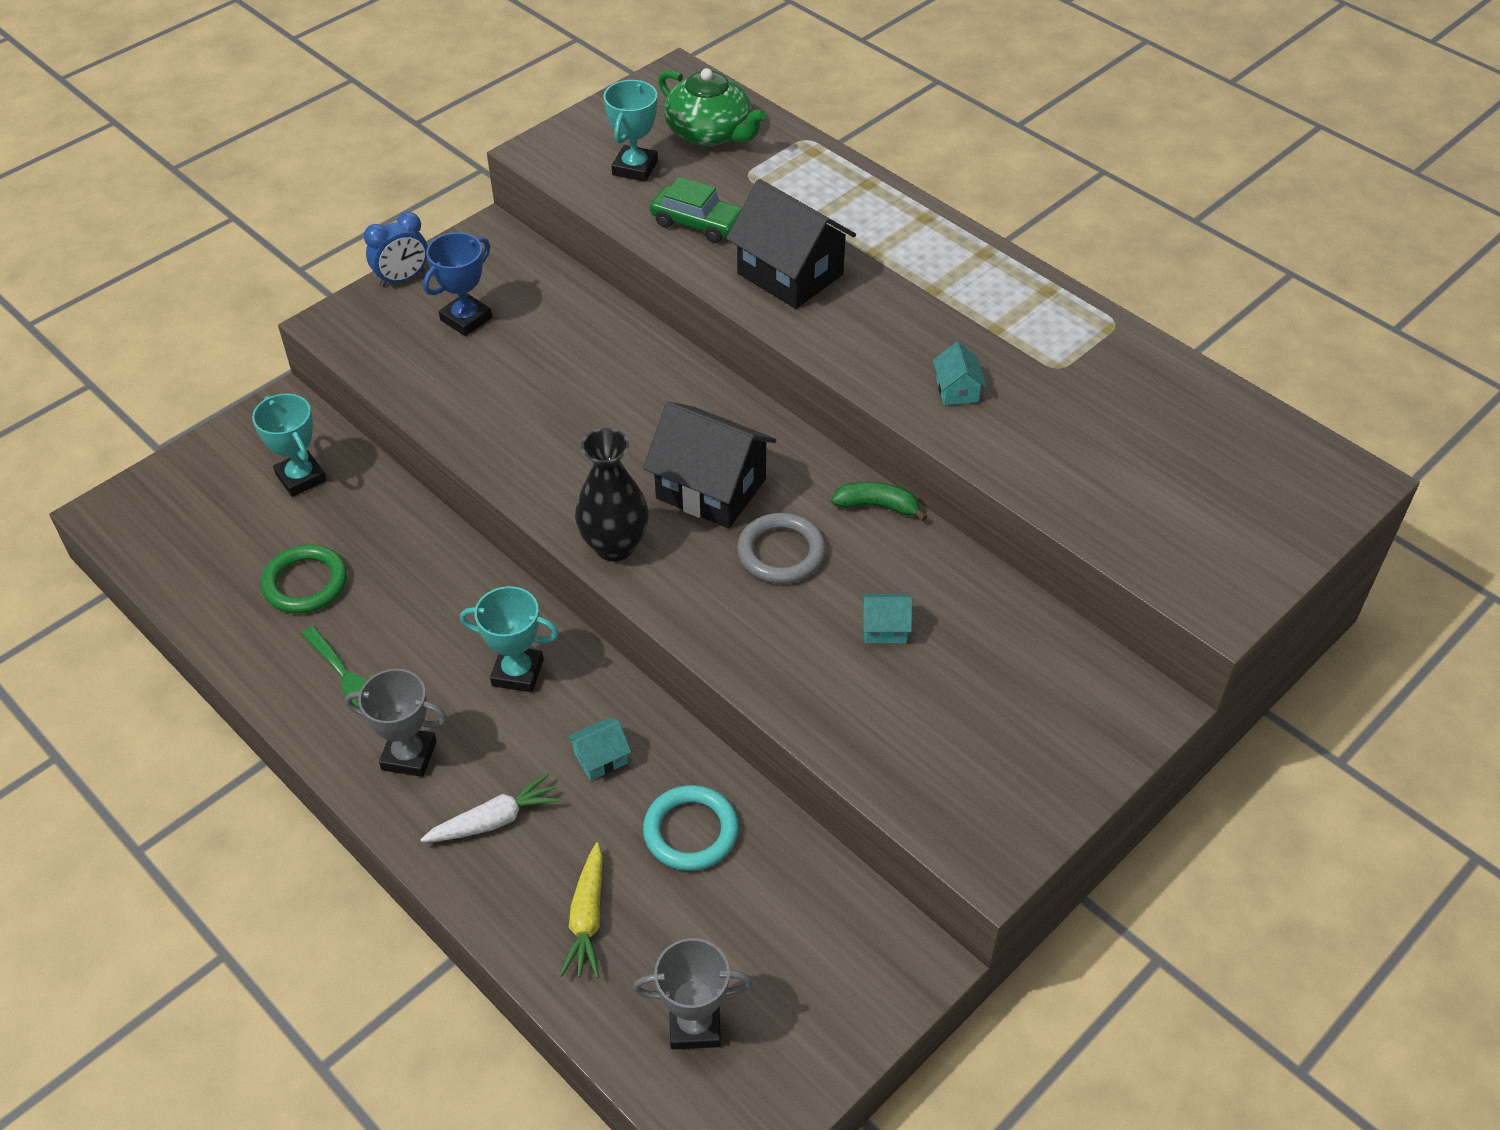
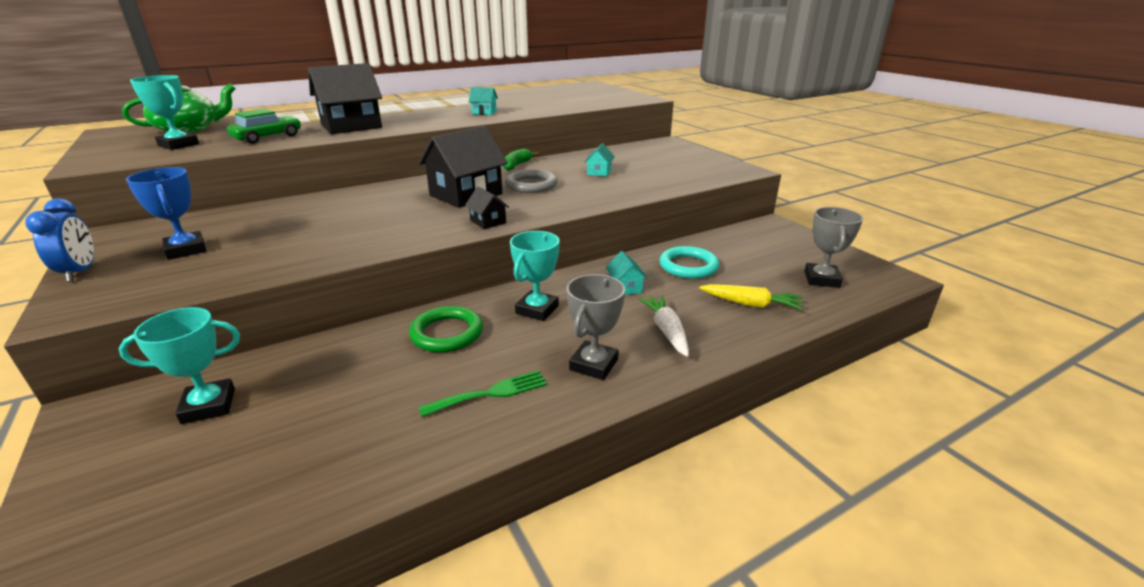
camera: 75 degrees left, 20 degrees down
green ring [261,545,347,613] -> green ring moved to [409,306,483,352]
black vase [575,428,649,561] -> black house [465,187,509,229]

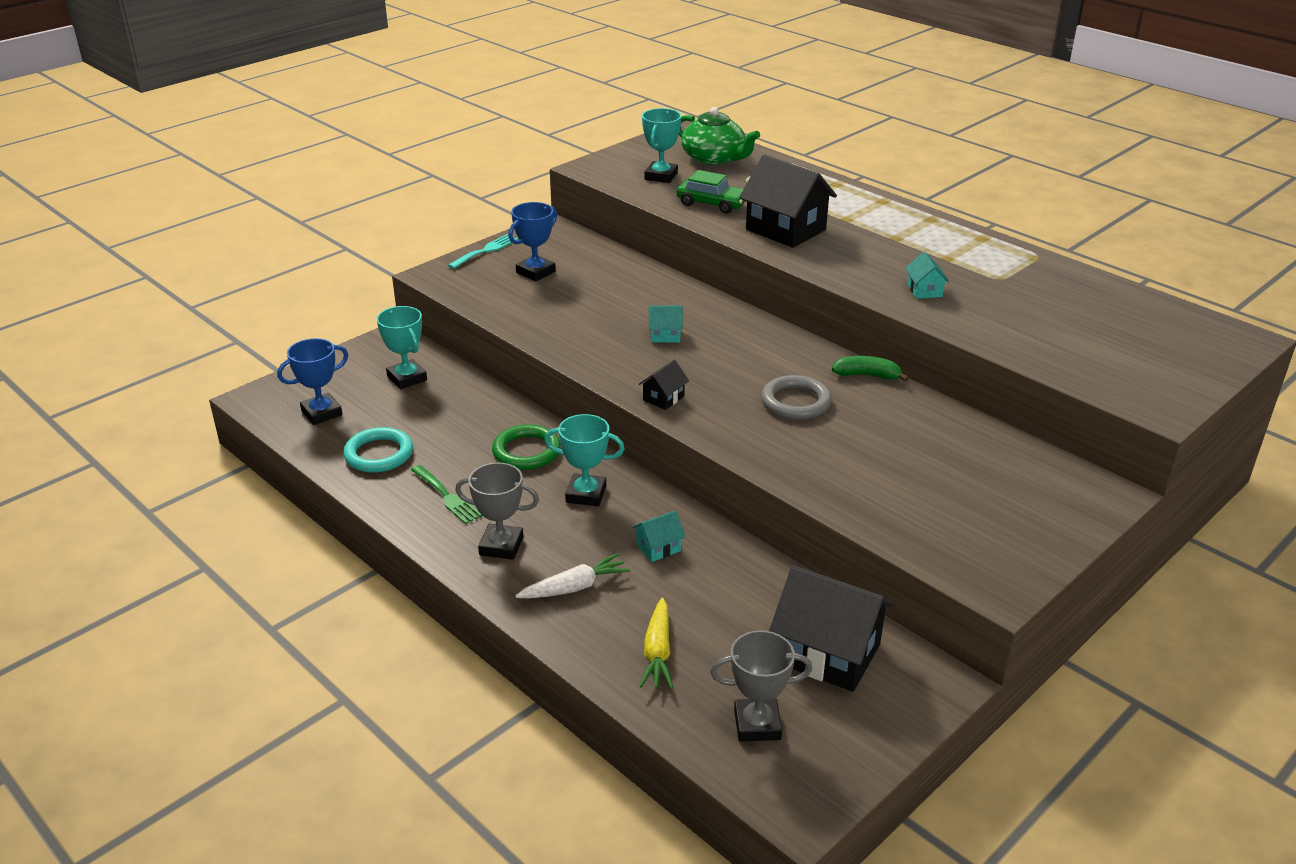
camera: 75 degrees right, 5 degrees up
blue clock [25,199,94,282] -> turquoise fork [448,234,518,269]
black house [418,126,508,208] -> black house moved to [769,565,894,692]
turquoise house [584,143,615,177] -> turquoise house moved to [649,306,683,342]
turquoise ring [660,246,719,279] -> turquoise ring moved to [343,427,413,473]
none -> blue trophy [277,338,348,425]

